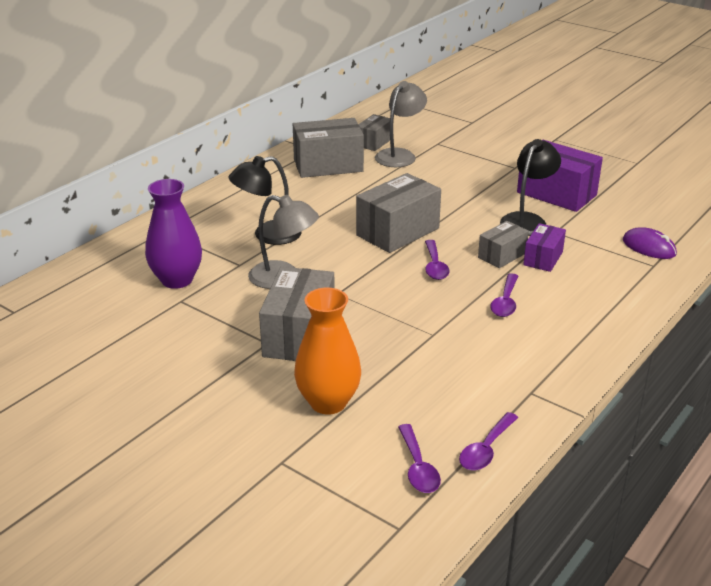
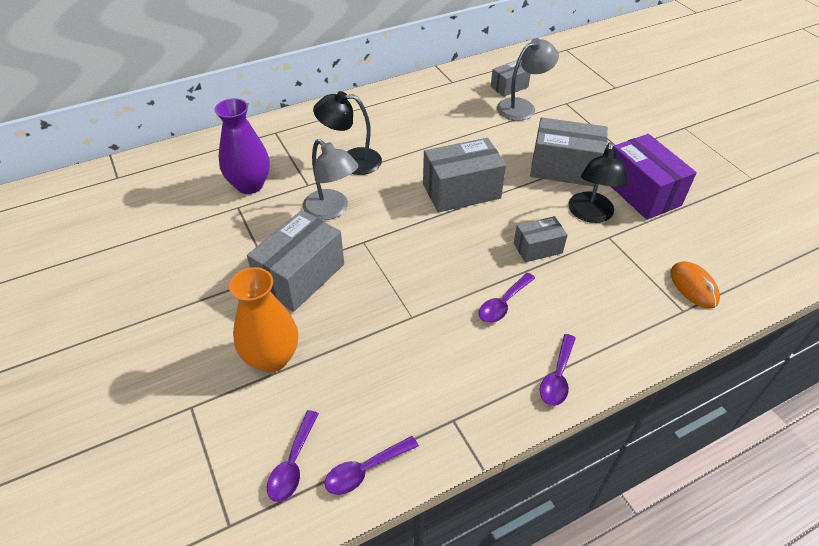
camera: 25 degrees right, 15 degrees up
grey box [293,118,364,178] -> grey box moved to [530,117,608,187]
purple spoon [425,240,450,280] -> purple spoon moved to [540,334,576,406]
black lamp [500,139,561,236] -> black lamp turned 135 degrees clockwise [568,142,628,223]
purple box [523,223,566,272] -> none
purple mouse [623,227,677,259] -> orange mouse [671,261,720,308]

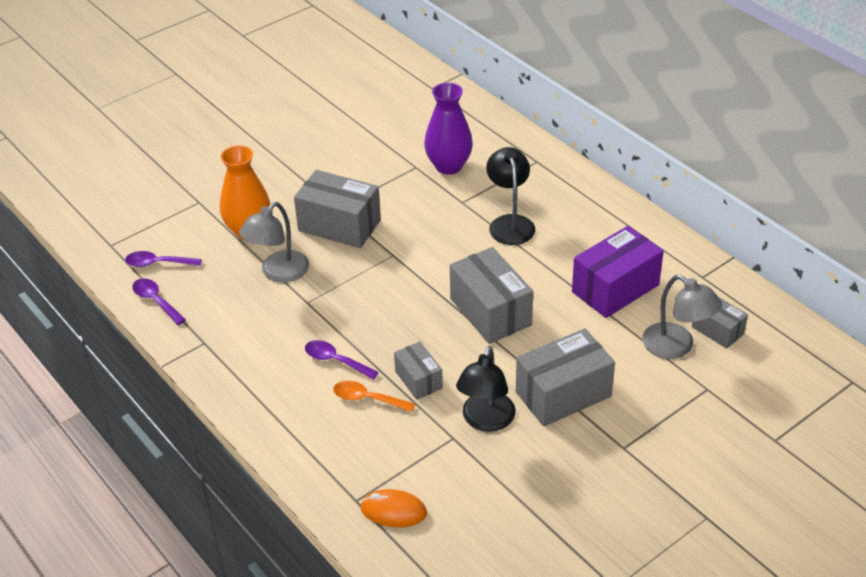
camera: 80 degrees right, 5 degrees down
grey lamp [303,139,358,220] -> grey lamp moved to [239,202,309,282]
grey box [530,117,608,187] -> grey box turned 60 degrees clockwise [516,328,615,426]
purple spoon [540,334,576,406] -> none
black lamp [568,142,628,223] -> black lamp turned 75 degrees counterclockwise [456,346,516,432]
purple box [611,134,697,220] -> purple box moved to [572,226,664,318]
orange mouse [671,261,720,308] -> orange mouse turned 45 degrees clockwise [360,489,427,527]
none -> orange spoon [333,381,415,412]

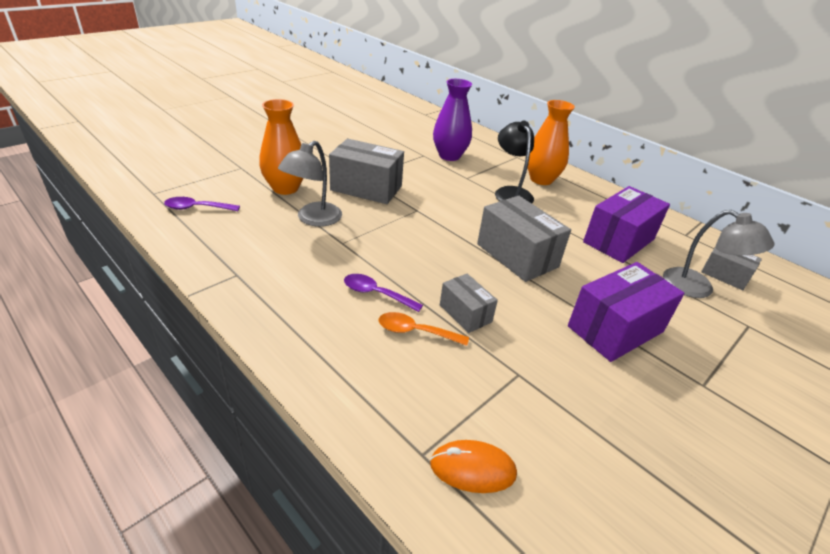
camera: 10 degrees left, 5 degrees down
purple spoon [132,278,186,325] -> none
black lamp [456,346,516,432] -> none
grey box [516,328,615,426] -> purple box [568,262,685,362]
none -> orange vase [528,100,575,185]

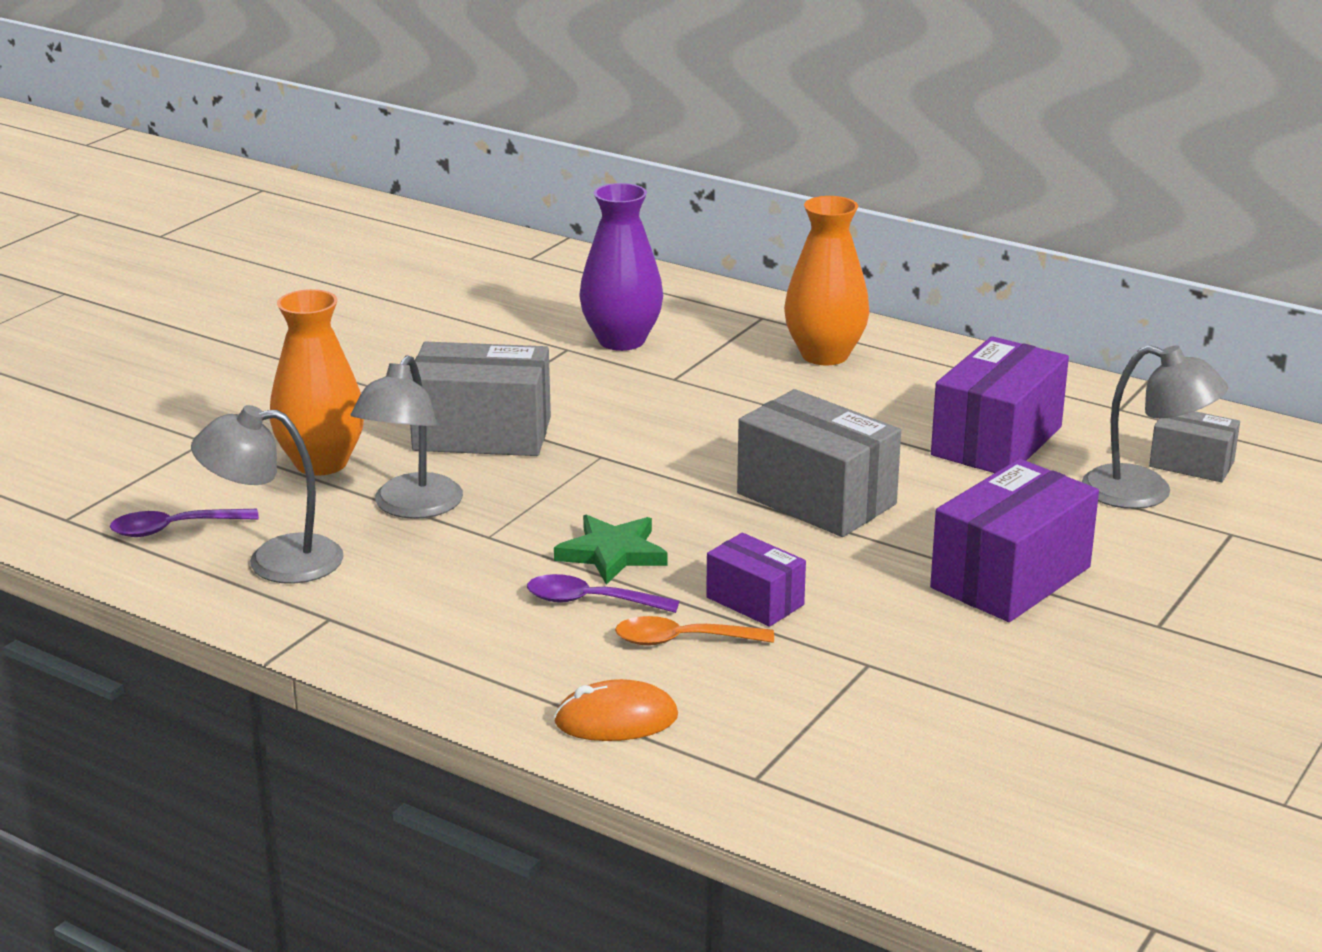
camera: 10 degrees left, 10 degrees down
orange mouse [430,440,517,493] -> orange mouse moved to [554,679,678,741]
grey box [440,274,498,333] -> purple box [706,533,806,627]
black lamp [495,120,534,203] -> none
none -> grey lamp [191,405,344,584]
none -> green star [554,515,668,585]

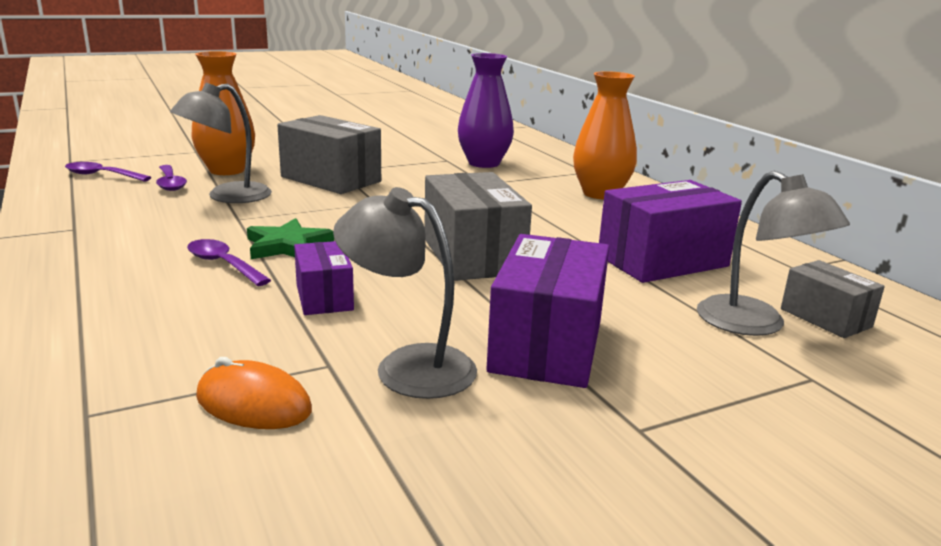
camera: 30 degrees right, 5 degrees down
grey lamp [191,405,344,584] -> grey lamp moved to [333,187,477,399]
orange mouse [554,679,678,741] -> orange mouse moved to [196,357,312,429]
orange spoon [615,616,774,646] -> none
purple box [930,459,1099,622] -> purple box turned 60 degrees counterclockwise [486,234,609,388]
none -> purple spoon [156,165,187,191]

